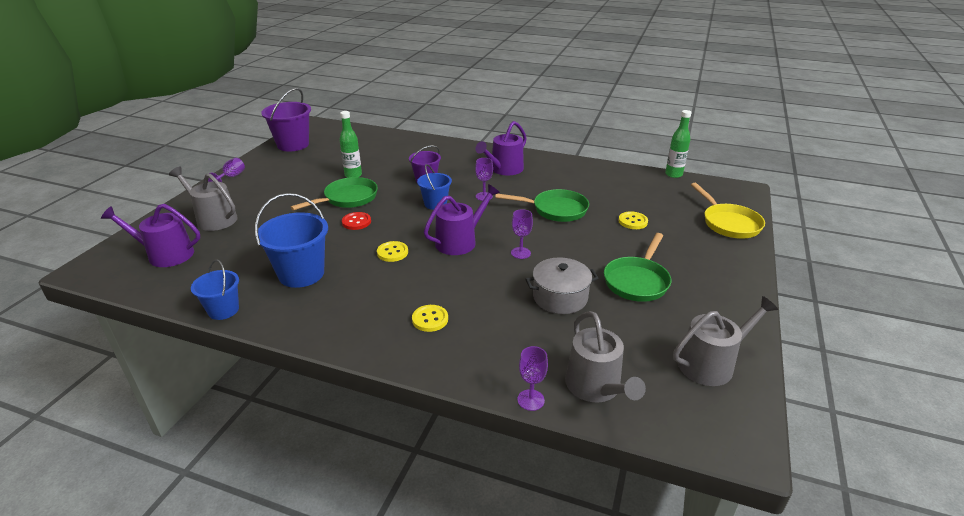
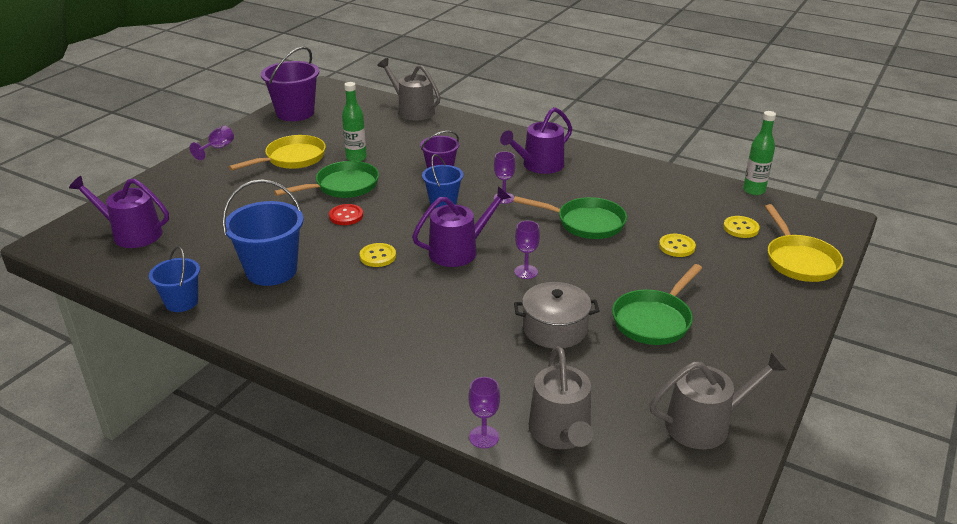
camera: 10 degrees right, 0 degrees up
grey watering can [169,167,238,231] -> grey watering can moved to [377,58,441,120]
yellow button [412,305,448,332] -> yellow button moved to [723,216,760,238]
none -> yellow pan [229,135,326,171]

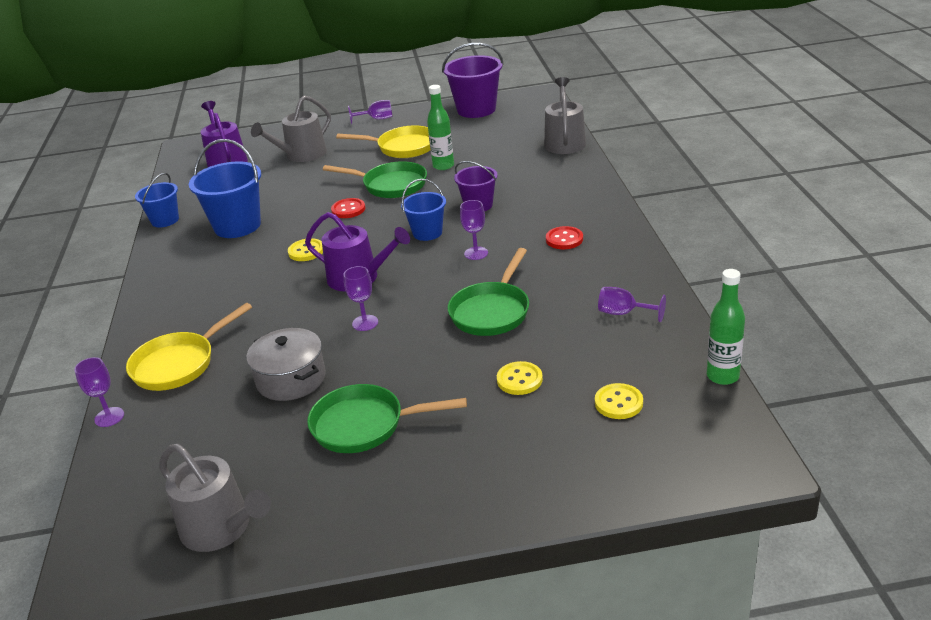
camera: 55 degrees right, 0 degrees up
purple watering can [500,107,572,174] -> red button [546,226,583,249]
green pan [513,196,627,239] -> green pan turned 45 degrees clockwise [448,248,529,336]
grey watering can [529,346,593,449] -> grey watering can moved to [251,95,331,162]
yellow pan [765,204,843,282] -> yellow pan moved to [126,303,252,391]
none -> purple goblet [598,287,666,322]

